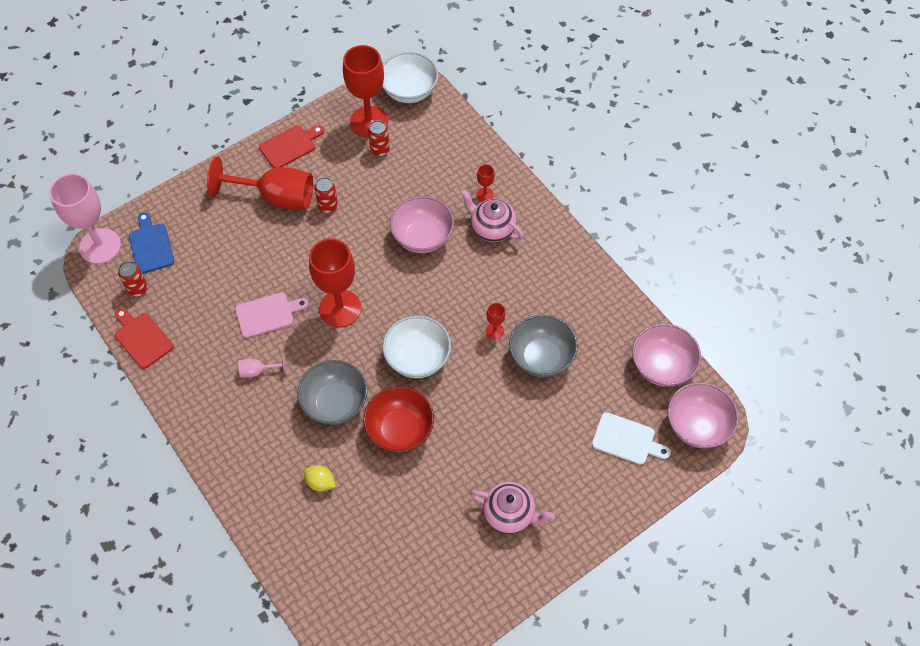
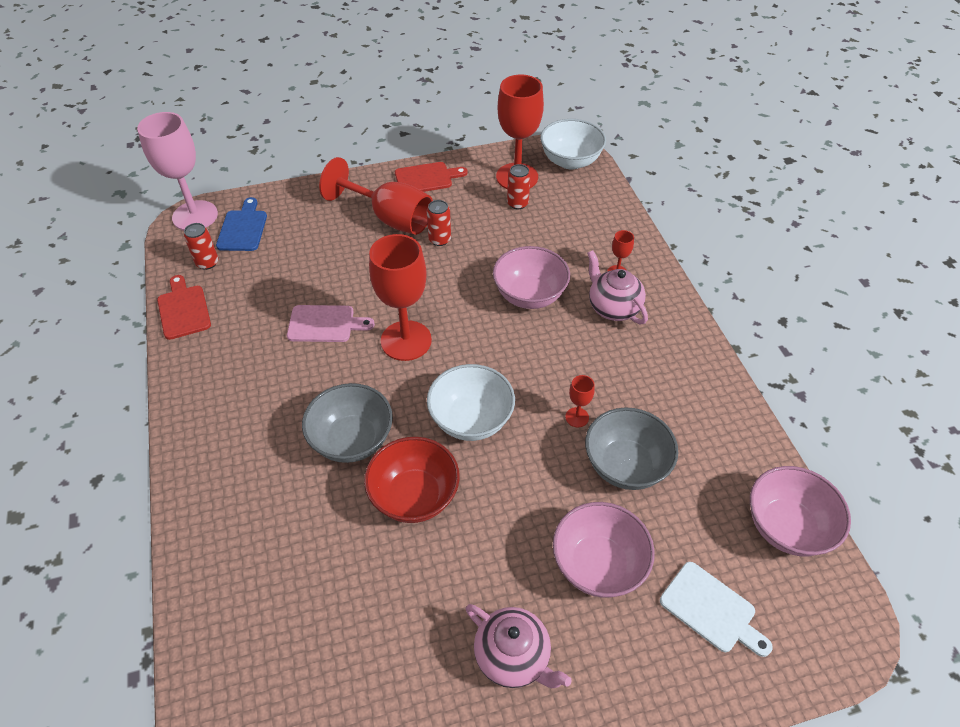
camera: 20 degrees right, 10 degrees down
pink goblet [238,355,286,378] -> none
yellow lemon [304,465,336,492] -> none
pink bowl [668,382,739,448] -> pink bowl moved to [553,502,655,598]

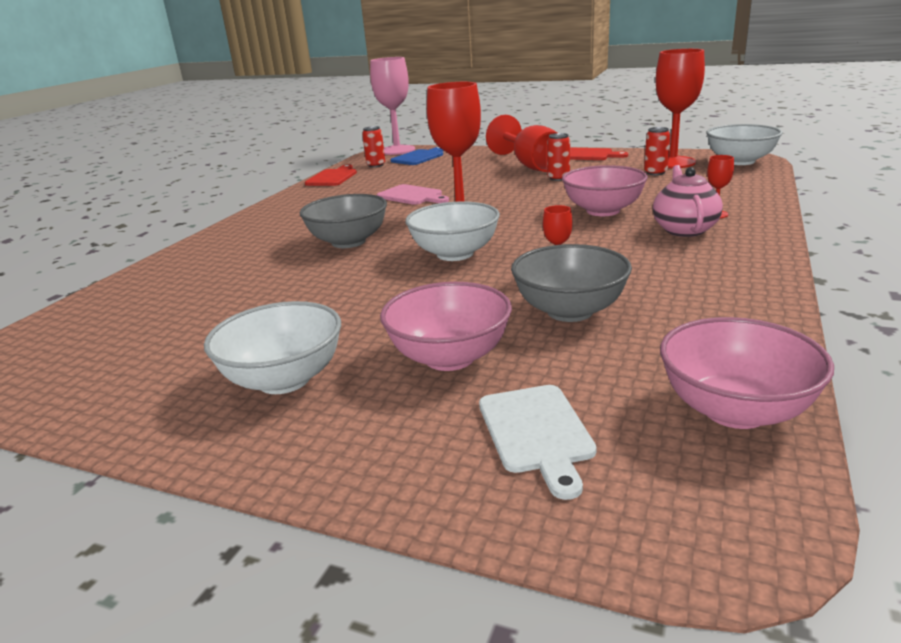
camera: 40 degrees right, 25 degrees down
red bowl [364,437,460,523] -> none
pink teapot [466,604,572,688] -> white bowl [204,301,341,394]

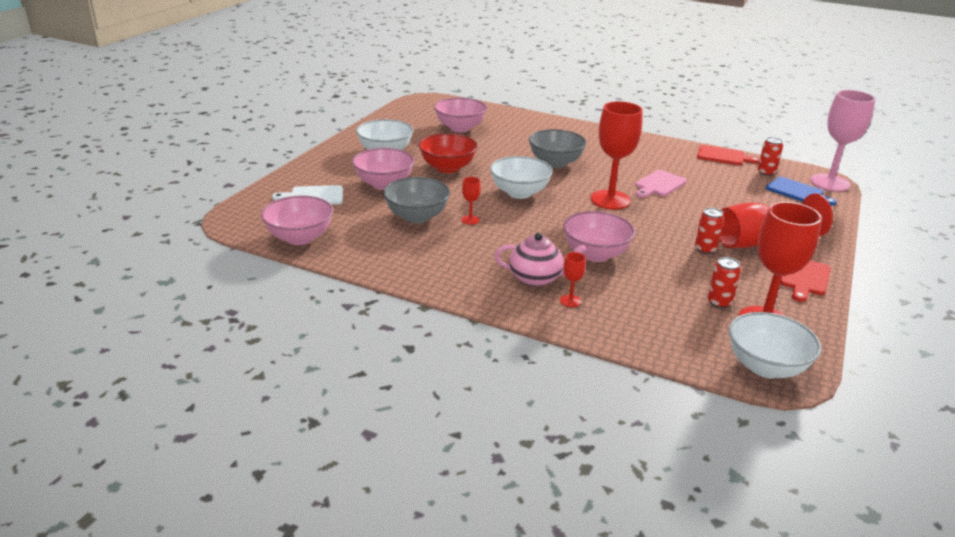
camera: 90 degrees right, 5 degrees up
none -> red bowl [418,133,478,173]
none -> pink bowl [434,97,487,132]

